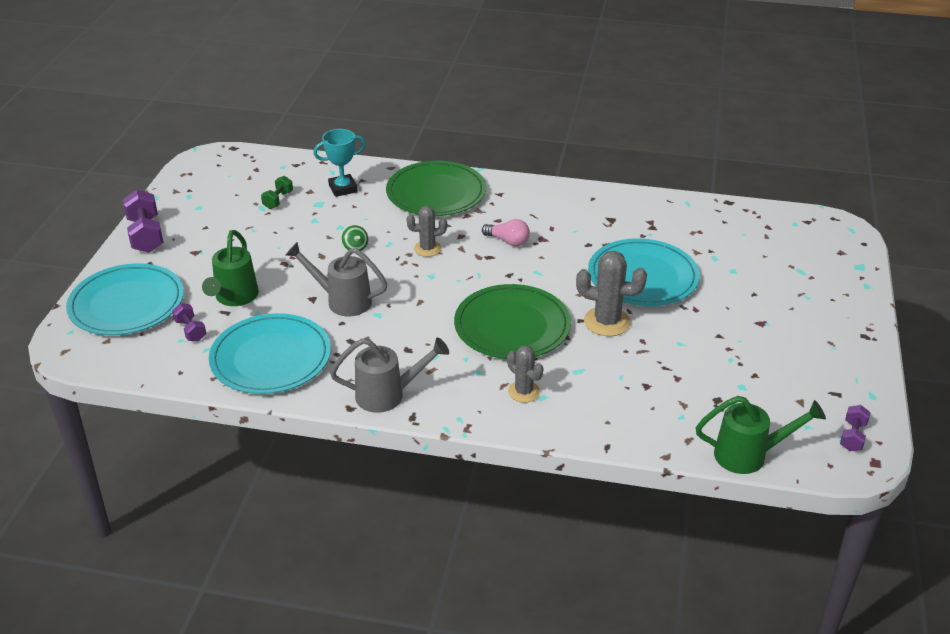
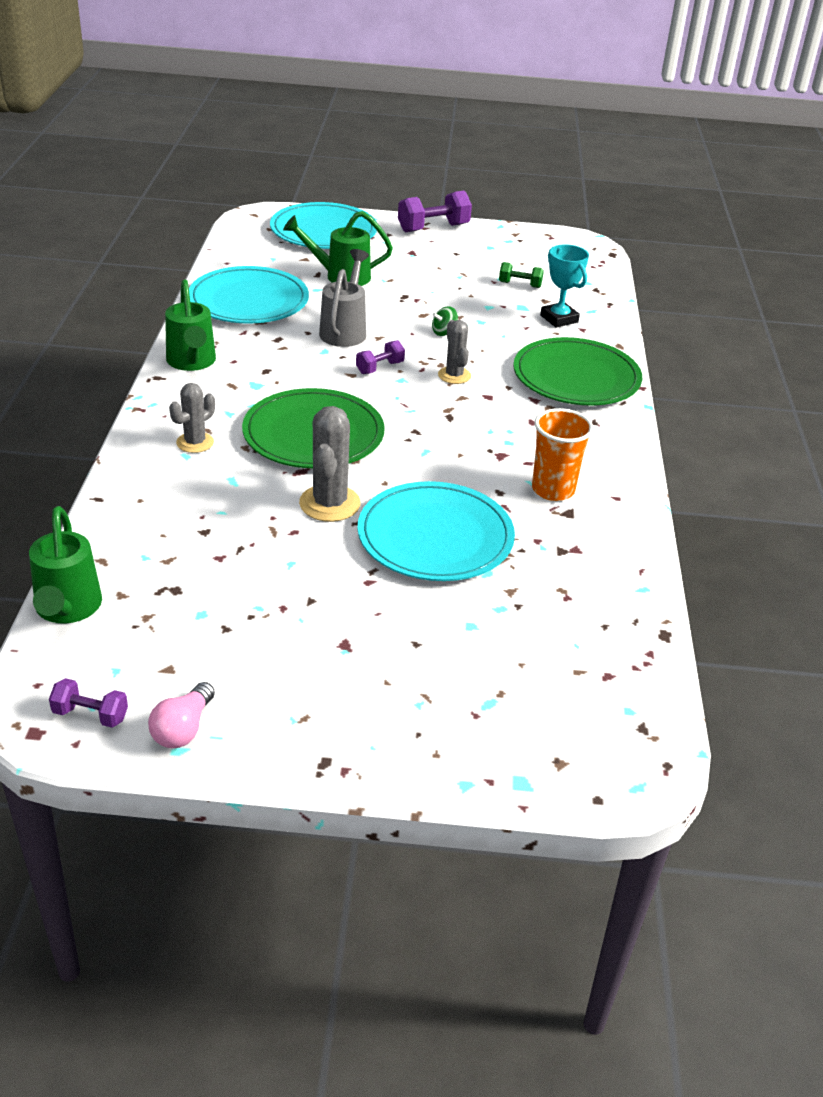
camera: 80 degrees right, 0 degrees up
purple dumbbell [172,303,206,342] -> purple dumbbell moved to [356,340,405,374]
grey watering can [330,338,449,413] -> green watering can [165,279,216,371]
pink light bulb [482,219,530,246] -> pink light bulb moved to [148,682,215,748]
none -> orange cup [532,408,593,501]

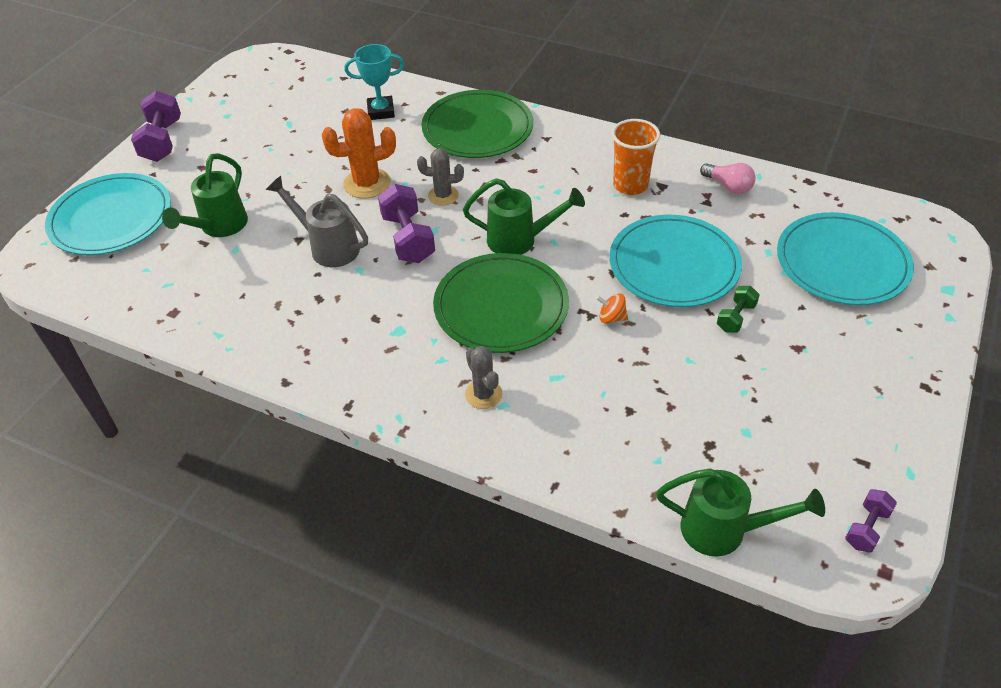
camera: 65 degrees left, 10 degrees up
pink light bulb [148,682,215,748] -> pink light bulb moved to [700,163,756,194]
green watering can [165,279,216,371] -> green watering can moved to [463,178,585,255]
turquoise plate [189,266,309,324] -> turquoise plate moved to [777,212,914,305]
grey cactus [299,406,361,522] -> orange spinning top [596,293,628,323]
purple dumbbell [356,340,405,374] -> purple dumbbell [378,184,435,263], size x1.77
green spinning top [432,306,458,336] -> orange cactus [322,108,396,199]
green dumbbell [499,262,544,288] -> green dumbbell moved to [717,286,760,333]

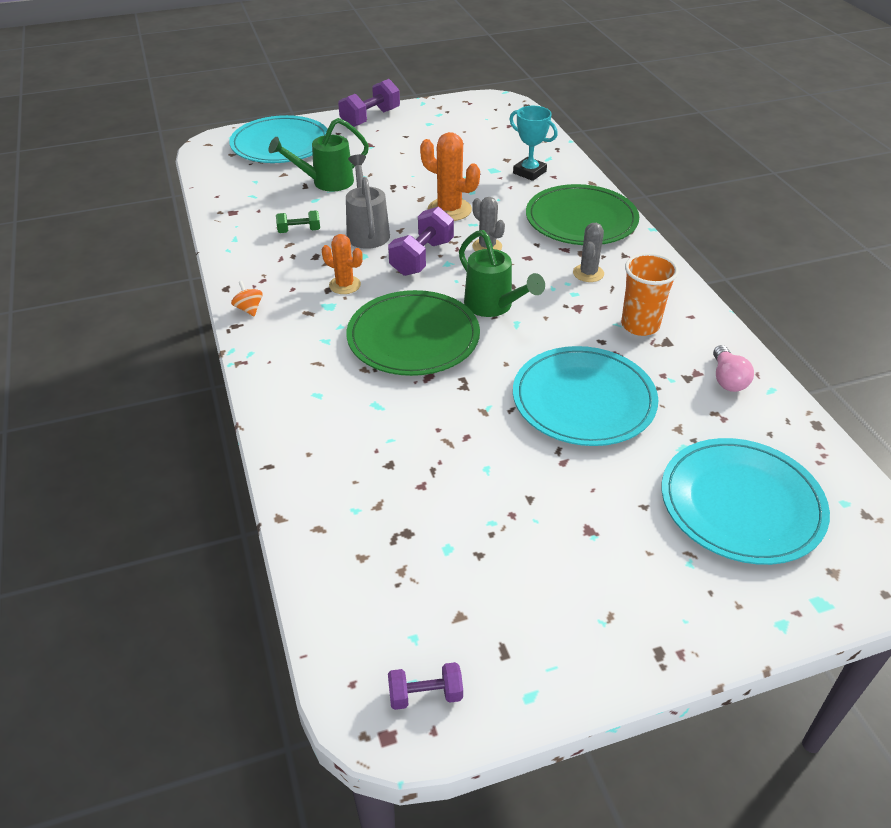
camera: 45 degrees right, 5 degrees down
grey cactus [465,346,503,409] -> grey cactus moved to [573,223,604,282]
orange spinning top [596,293,628,323] -> orange spinning top moved to [231,281,263,316]
green watering can [656,468,825,557] -> none
green dumbbell [717,286,760,333] -> green dumbbell moved to [276,210,320,233]
none -> orange cactus [322,234,363,294]

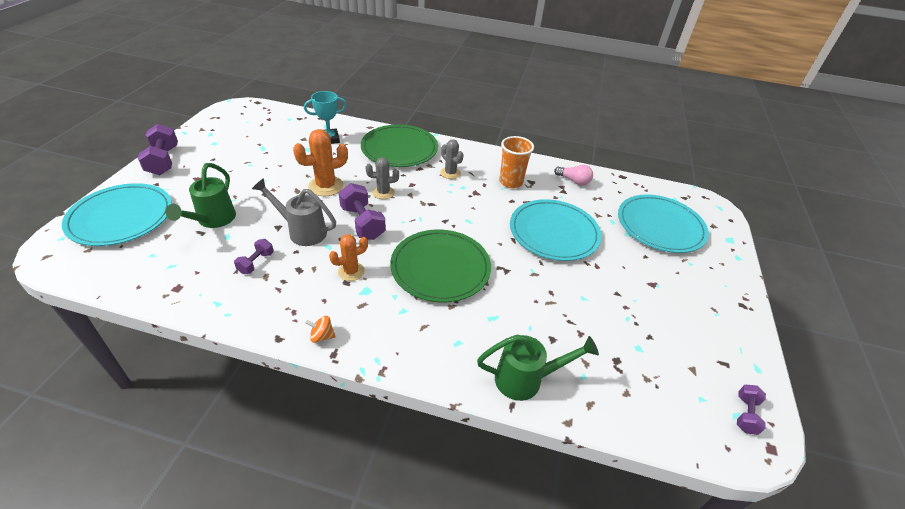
camera: 60 degrees left, 0 degrees up
green dumbbell [276,210,320,233] -> purple dumbbell [234,239,274,274]
green watering can [459,230,545,317] -> green watering can moved to [477,335,599,401]

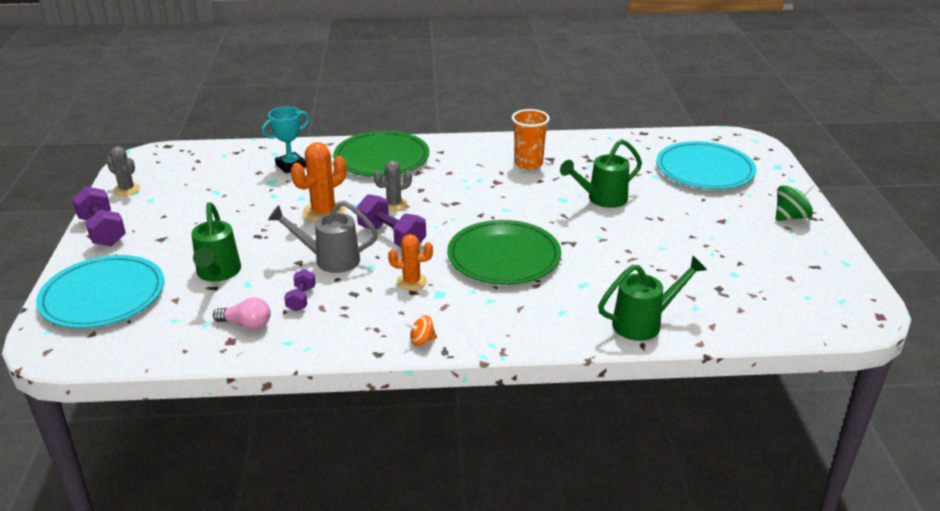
camera: 15 degrees left, 10 degrees down
orange cactus [329,234,368,281] -> orange cactus turned 45 degrees clockwise [388,234,433,291]
grey cactus [440,139,464,179] -> grey cactus moved to [106,146,140,196]
turquoise plate [510,199,602,261] -> green watering can [560,139,642,208]
pink light bulb [554,165,593,186] -> pink light bulb moved to [213,297,271,330]
purple dumbbell [737,385,766,435] -> none
none -> green spinning top [776,183,815,221]

